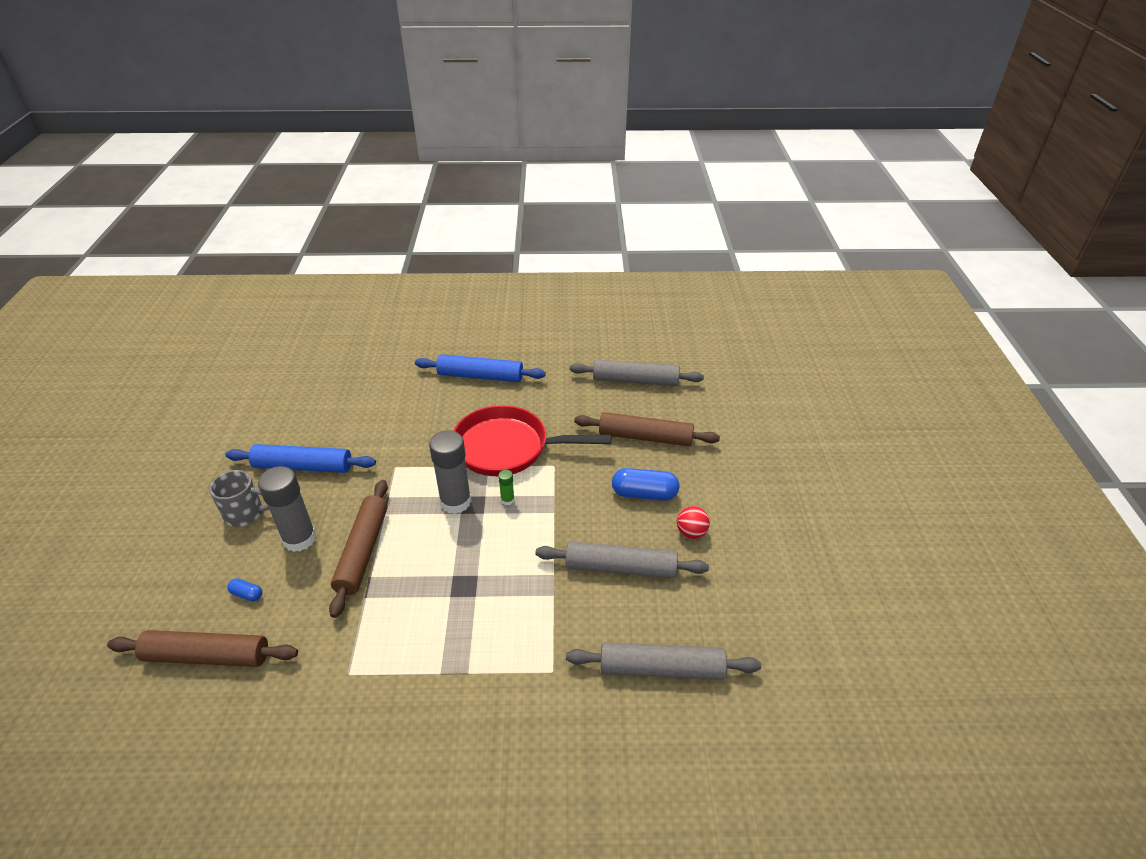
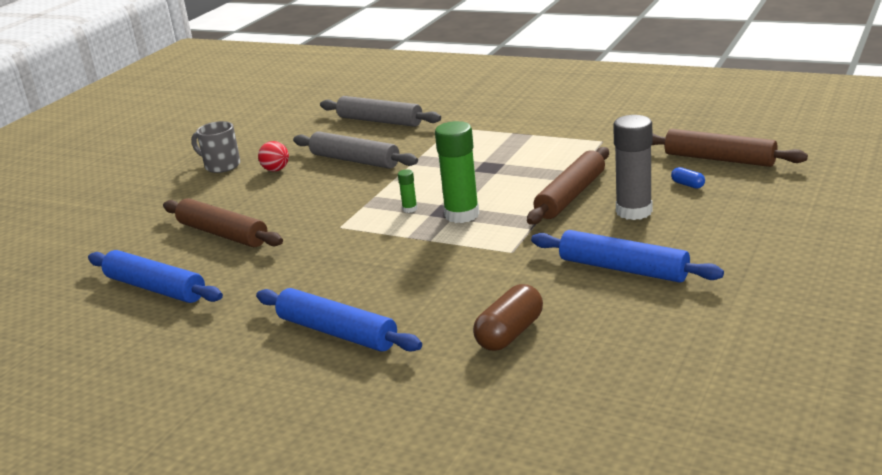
camera: 150 degrees left, 15 degrees down
grey mug [209,470,269,527] -> grey mug moved to [191,121,241,173]
grey glue stick [429,430,471,514] -> green glue stick [435,121,479,223]
red pan [454,405,611,476] -> none
grey rolling pin [570,359,704,386] -> blue rolling pin [88,250,223,303]
blue capsule [612,468,680,501] -> none
none -> brown capsule [473,284,543,351]

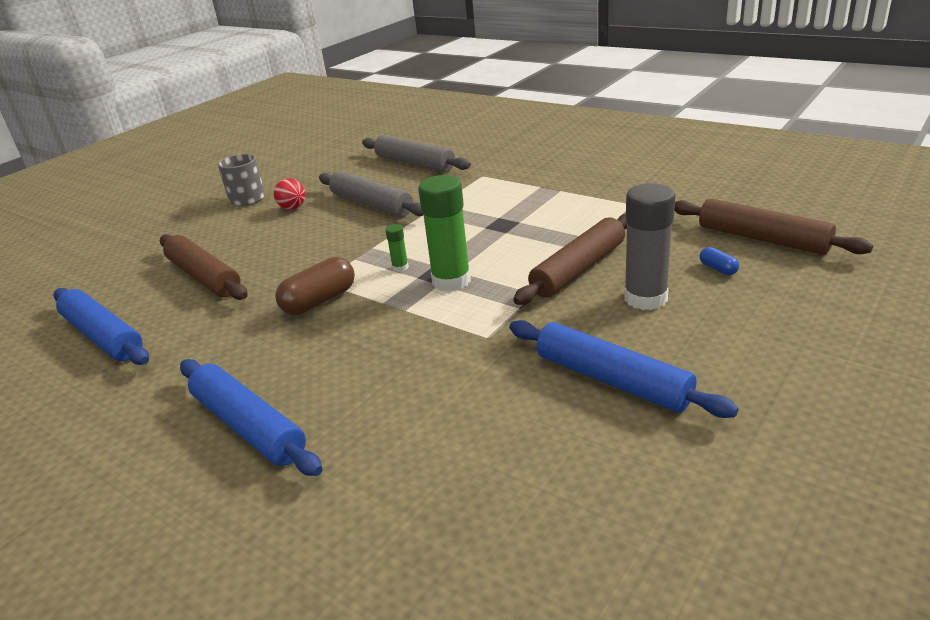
camera: 10 degrees right, 5 degrees up
brown capsule [473,284,543,351] -> brown capsule moved to [275,257,355,315]

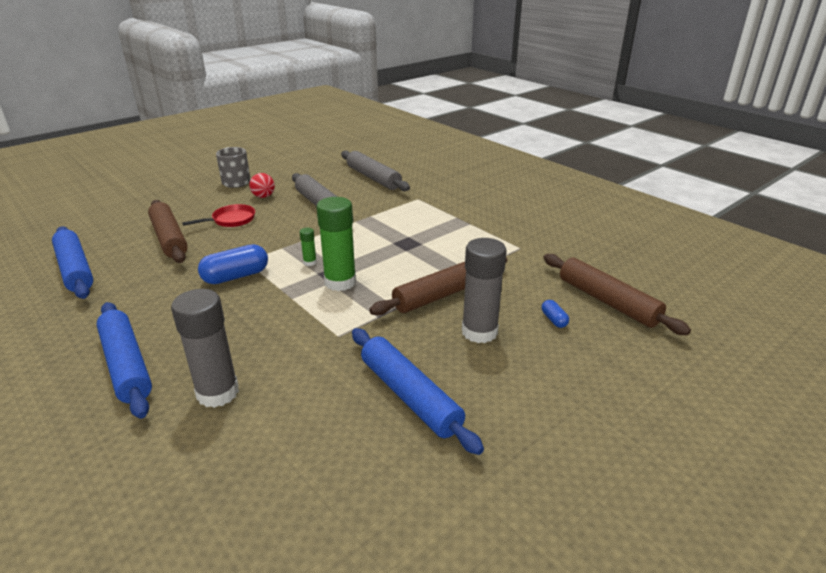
camera: 10 degrees right, 0 degrees up
brown capsule [275,257,355,315] -> blue capsule [198,244,268,284]
none -> grey glue stick [171,289,239,408]
none -> red pan [182,204,255,227]

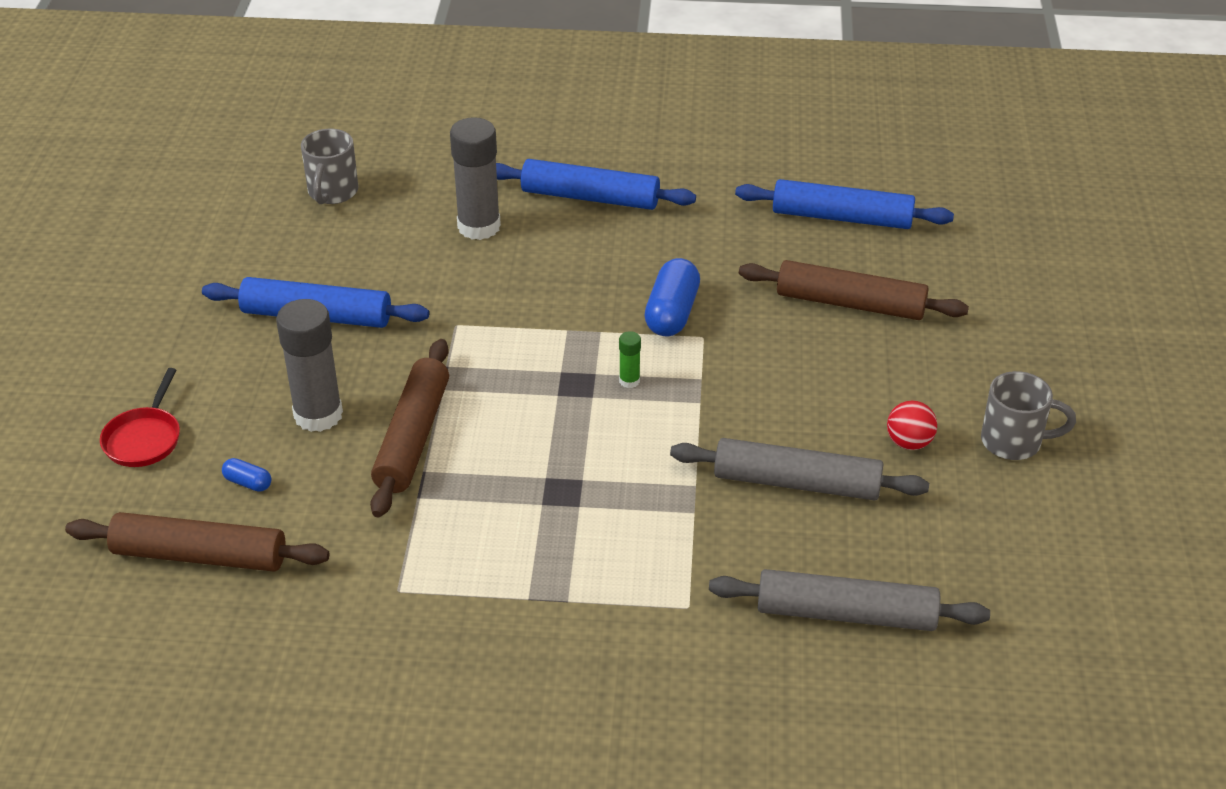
camera: 135 degrees right, 10 degrees up
red pan [182,204,255,227] -> red pan moved to [100,368,180,467]
green glue stick [316,197,356,291] -> none
none -> grey mug [301,129,358,204]

